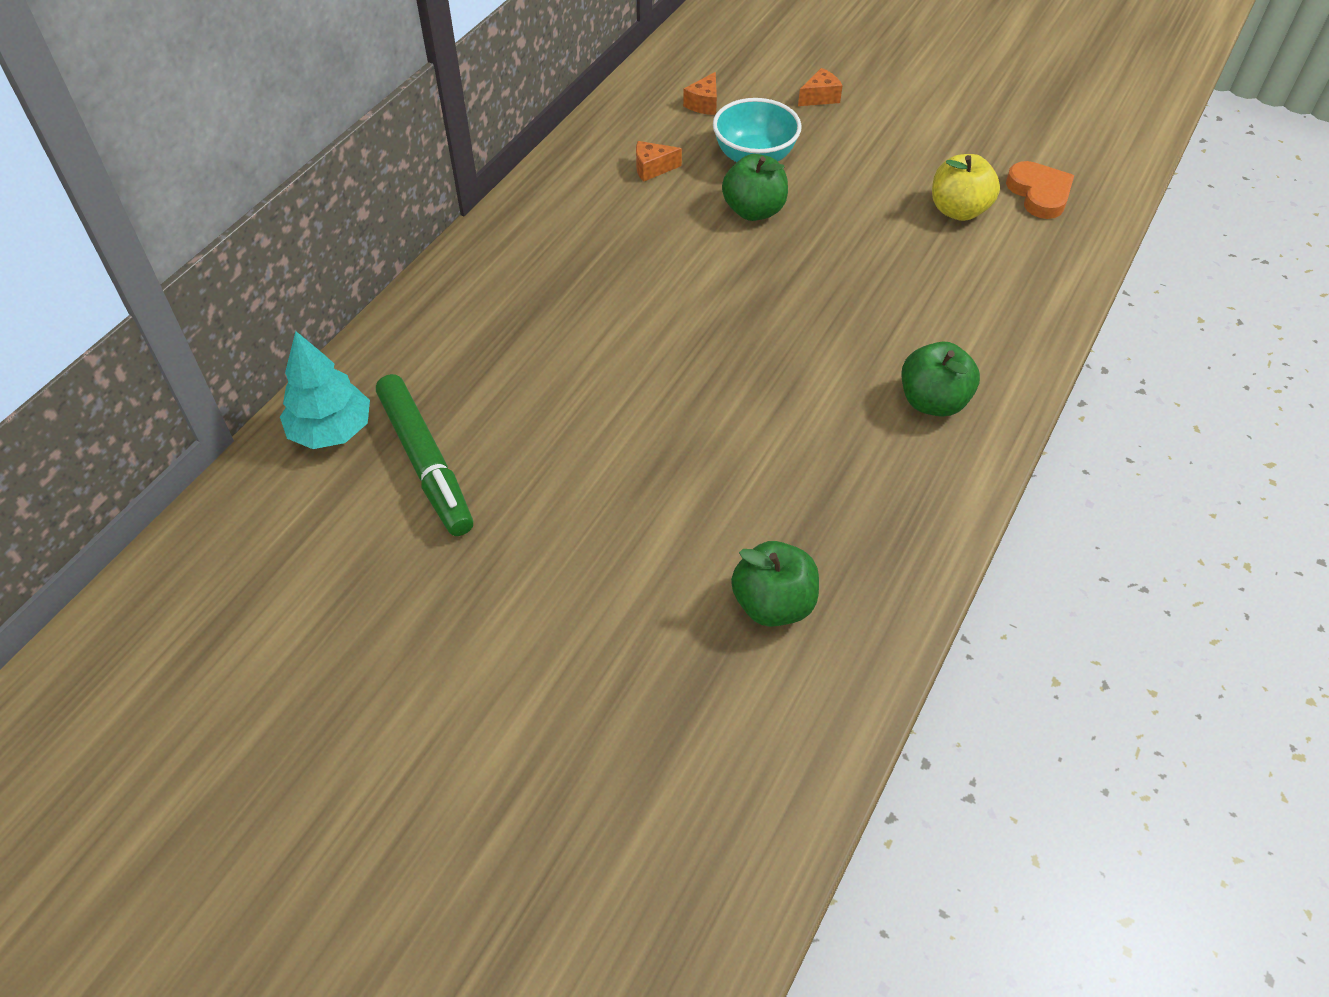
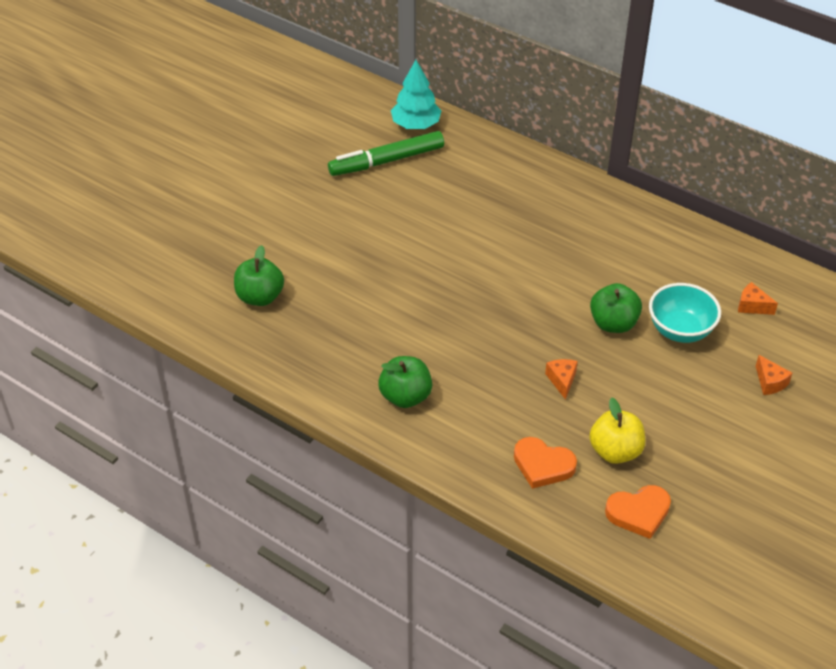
camera: 95 degrees right, 5 degrees down
orange cheese [636,141,682,182] -> orange cheese moved to [545,359,578,400]
none -> orange heart [514,437,577,489]

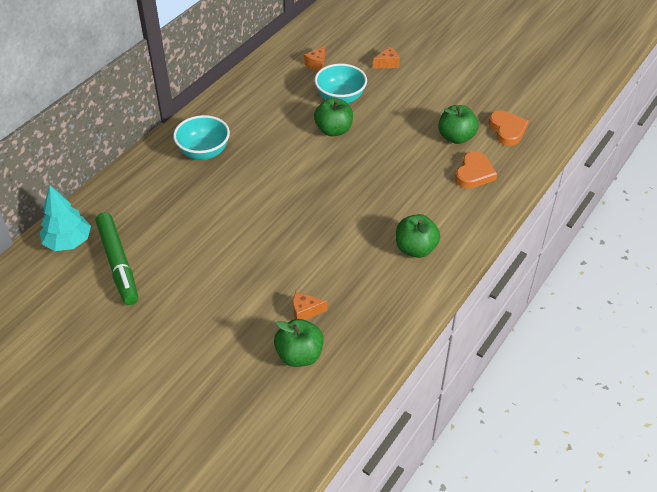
camera: 90 degrees left, 0 degrees up
orange cheese [545,359,578,400] -> orange cheese moved to [293,292,327,320]
yellow apple [589,398,645,464] -> green apple [438,105,478,144]
none -> turquoise bowl [173,115,230,160]

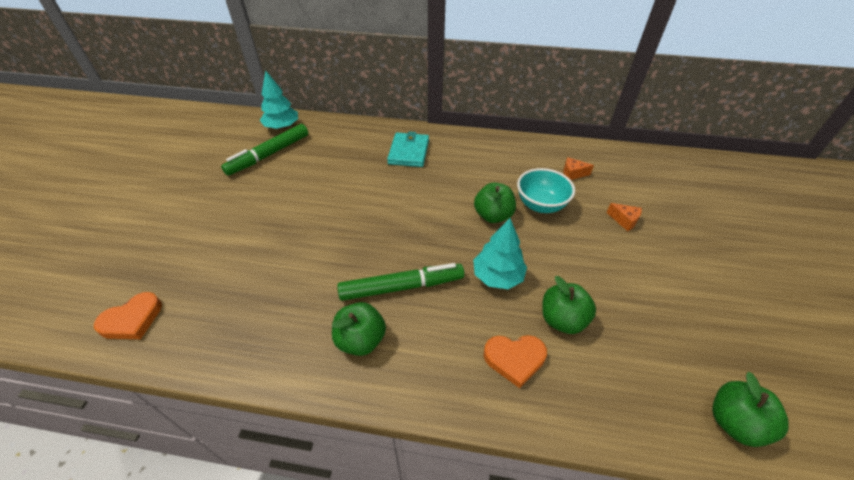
camera: 65 degrees right, 0 degrees up
turquoise bowl [173,115,230,160] -> turquoise wallet [387,131,429,167]
green apple [274,319,324,367] -> green apple moved to [712,372,789,447]
orange cheese [293,292,327,320] -> none
orange heart [489,110,529,146] -> orange heart moved to [94,292,162,339]
none -> green marker [337,263,464,301]
none -> turquoise tree [473,218,527,289]

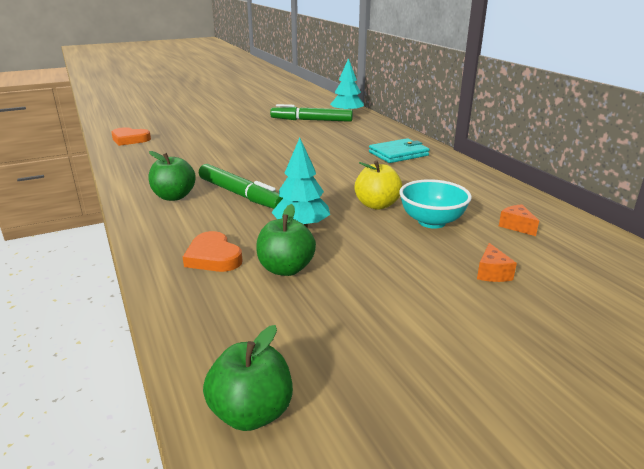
camera: 55 degrees right, 20 degrees down
green apple [474,182,516,223] -> yellow apple [354,160,402,210]

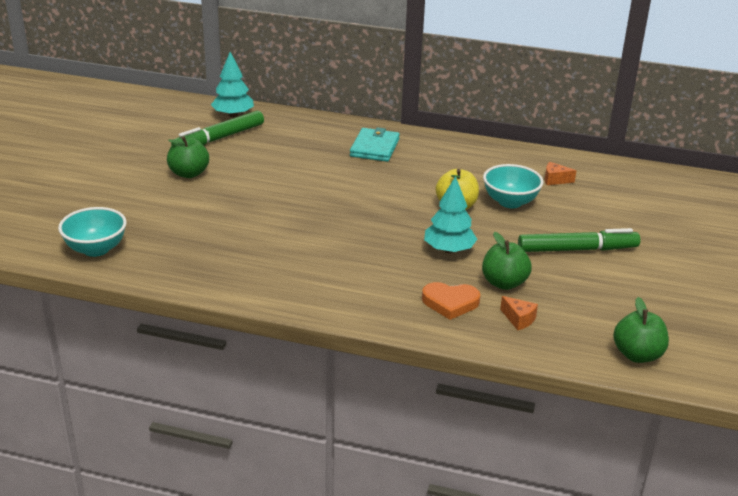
camera: 50 degrees left, 5 degrees up
orange heart [111,127,151,146] -> turquoise bowl [58,207,127,257]
green apple [148,151,196,201] -> green apple moved to [167,136,209,178]
green marker [199,164,283,209] -> green marker moved to [518,228,640,252]
orange cheese [477,243,517,282] -> orange cheese moved to [500,296,538,330]

